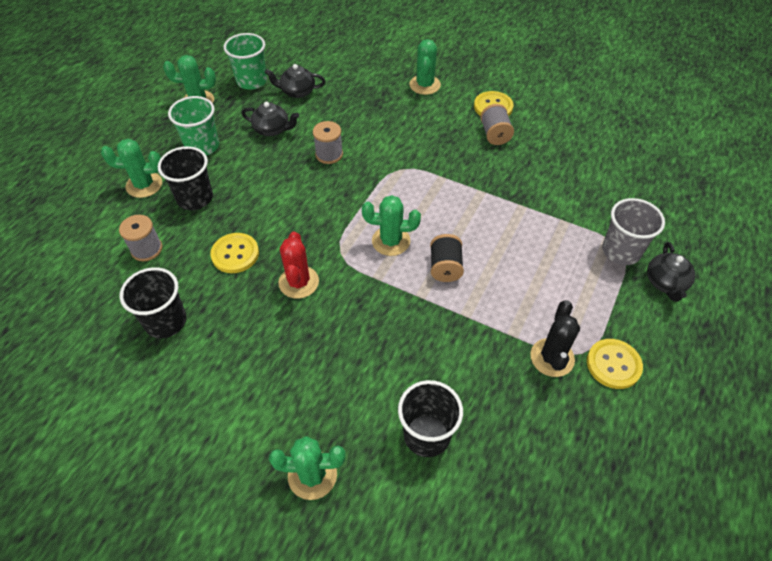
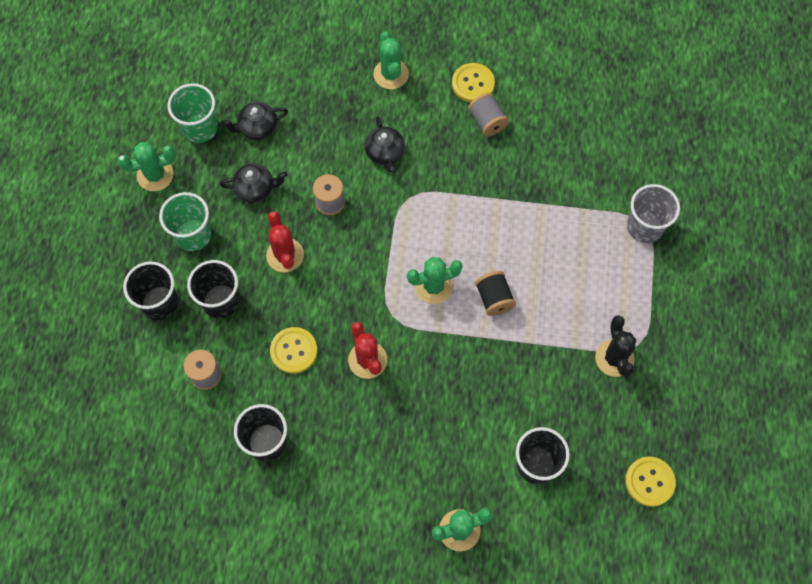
camera: 20 degrees left, 15 degrees up
green cactus [101,139,162,198] -> black cup [123,262,178,320]
yellow button [587,339,643,389] -> yellow button moved to [625,456,676,507]
black teapot [647,242,695,302] -> black teapot moved to [364,116,405,172]
none -> red cactus [266,211,304,272]

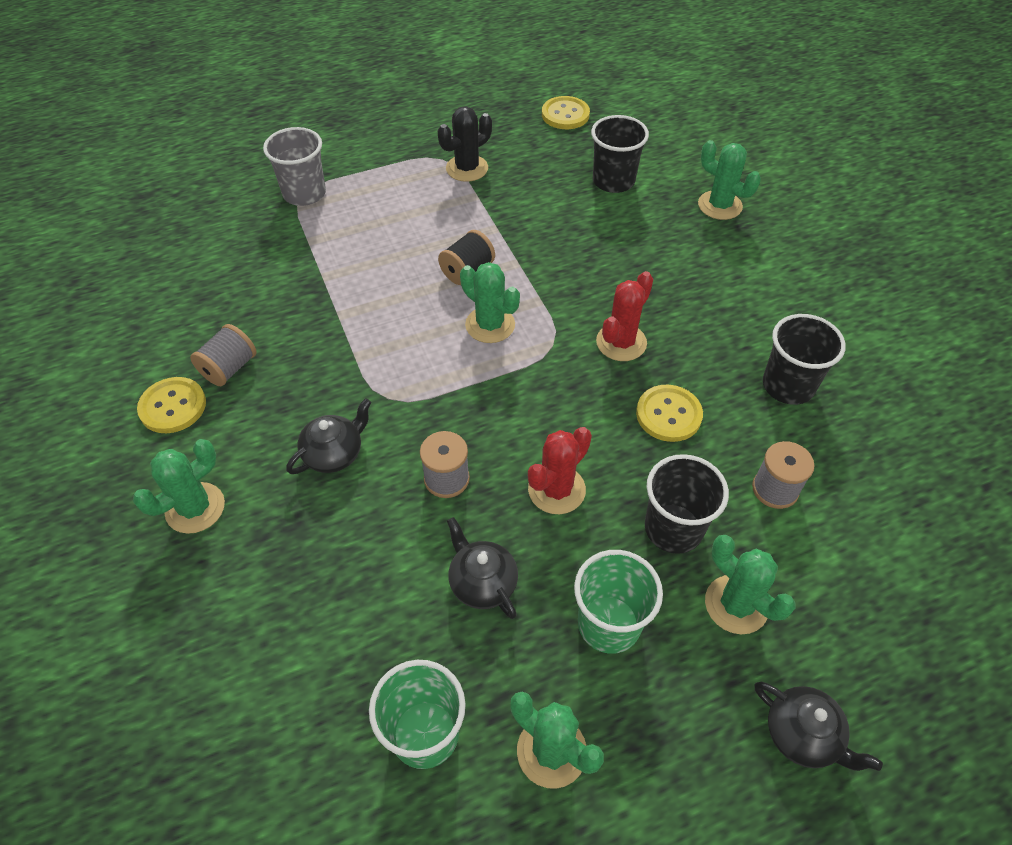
camera: 120 degrees left, 15 degrees down
black cup [123,262,178,320] -> green cactus [705,535,795,634]
black teapot [221,102,288,140] -> black teapot moved to [754,682,883,771]

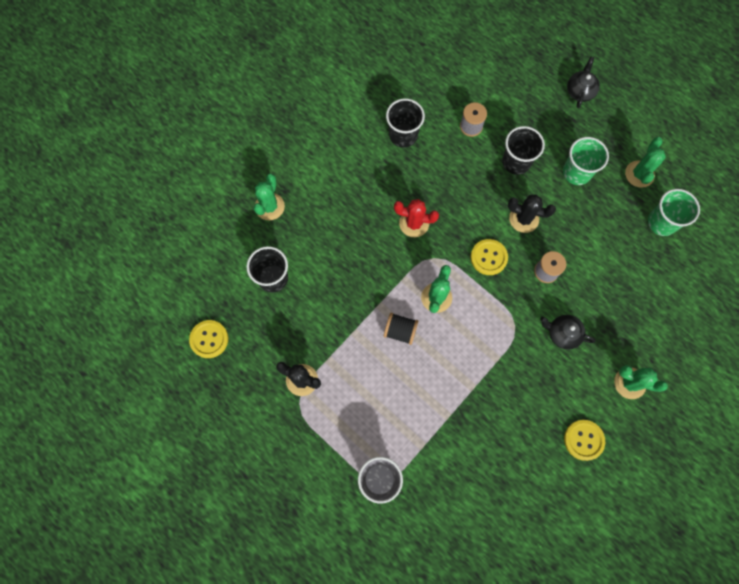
camera: 115 degrees left, 20 degrees up
grey spool [190,324,257,386] -> none
black teapot [447,517,518,619] -> none
red cactus [528,427,592,514] -> black cactus [508,194,556,233]
yellow button [636,385,703,442] -> yellow button moved to [471,239,508,275]
green cactus [705,535,795,634] -> none

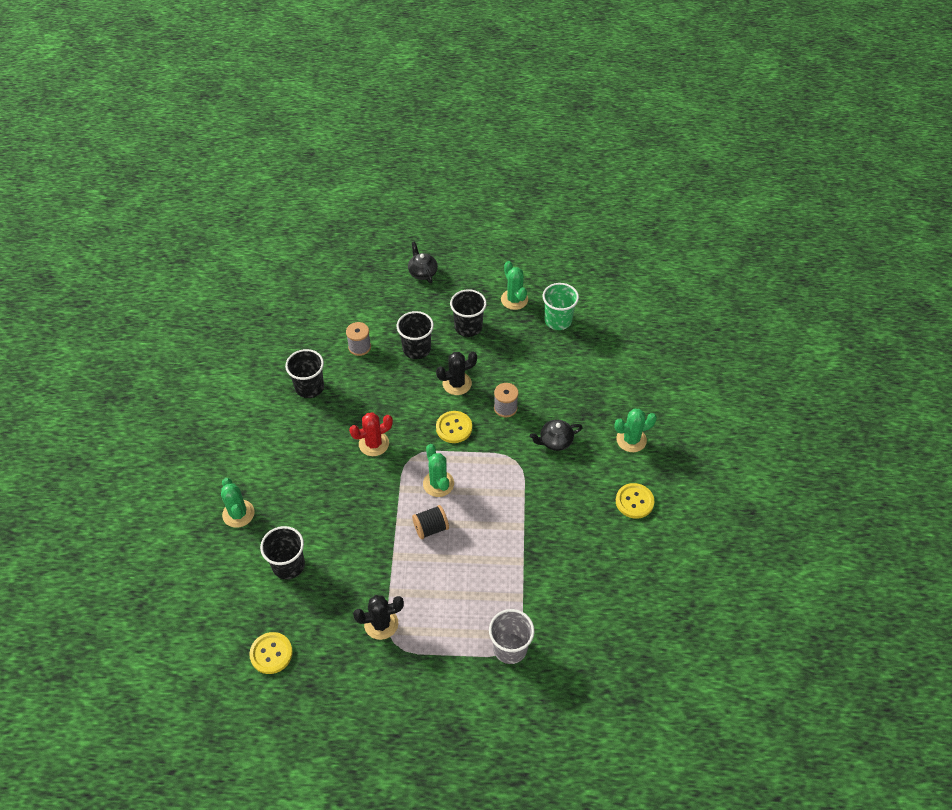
camera: 40 degrees left, 20 degrees down
green cup [563,137,609,185] -> black cup [450,289,487,337]

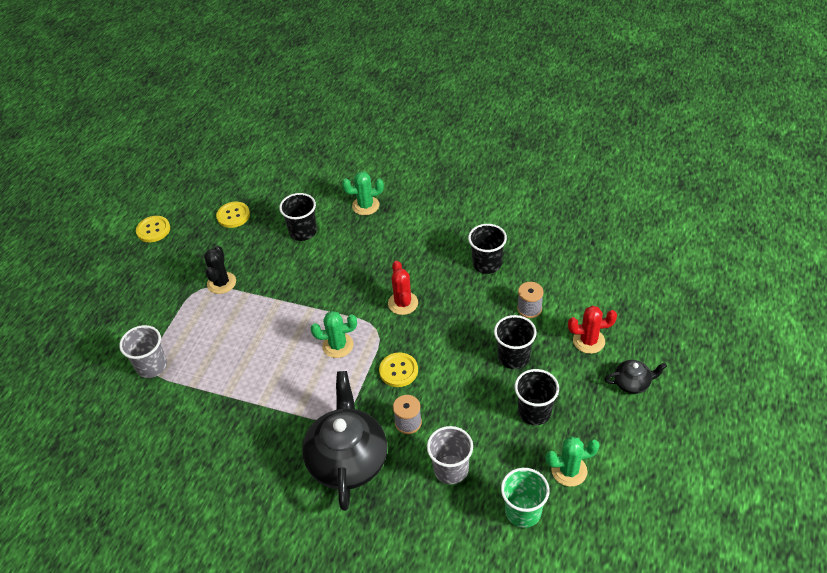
camera: 110 degrees right, 5 degrees down
black spool [412,505,449,539] -> none
black cactus [436,351,477,395] -> none
black teapot [530,420,583,451] -> black teapot [302,371,387,511], size x2.18
green cactus [614,409,657,452] -> none
yellow button [616,483,654,519] -> yellow button moved to [136,216,170,242]
none -> grey cup [427,426,473,484]
none -> red cactus [568,306,617,354]

